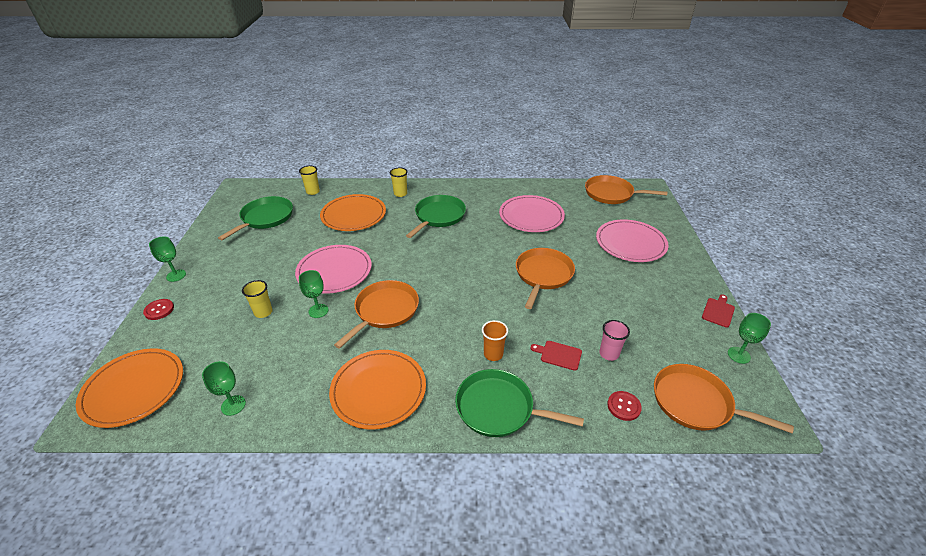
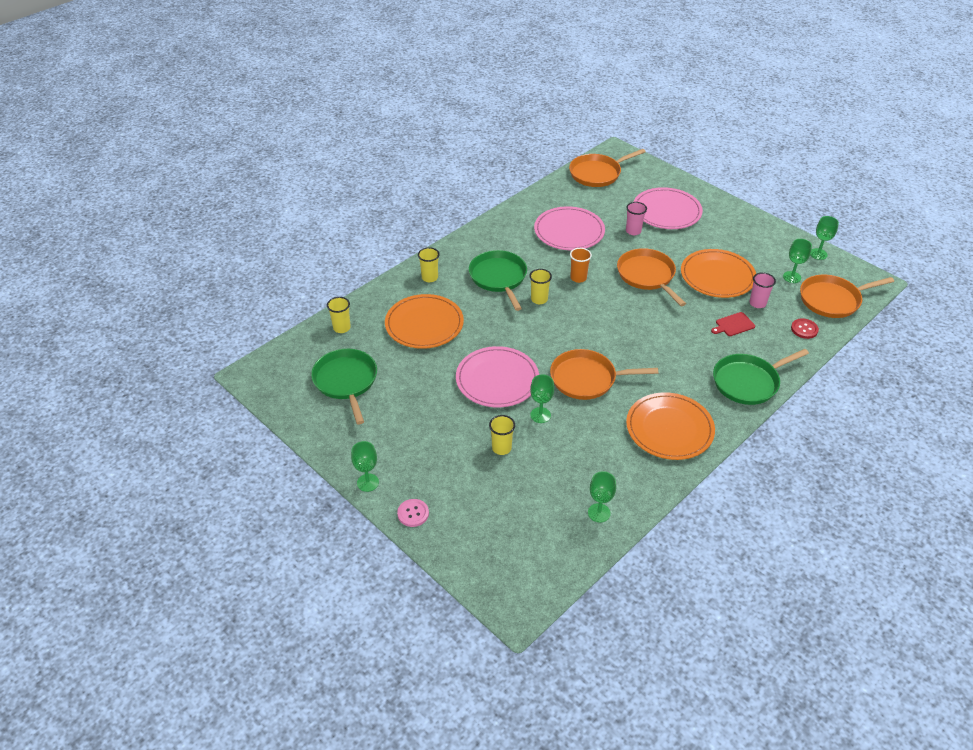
camera: 45 degrees left, 5 degrees up
orange plate [76,348,183,428] -> orange plate moved to [681,249,756,298]
red button [143,299,174,320] -> pink button [397,499,429,527]
orange pan [334,280,419,349] -> orange pan turned 75 degrees counterclockwise [550,349,658,400]
orange cup [482,320,508,361] -> orange cup moved to [570,248,592,283]
red cutting board [702,294,735,328] -> none
none -> yellow cup [529,269,552,304]
none -> pink cup [626,202,647,235]
none -> green goblet [783,239,812,283]

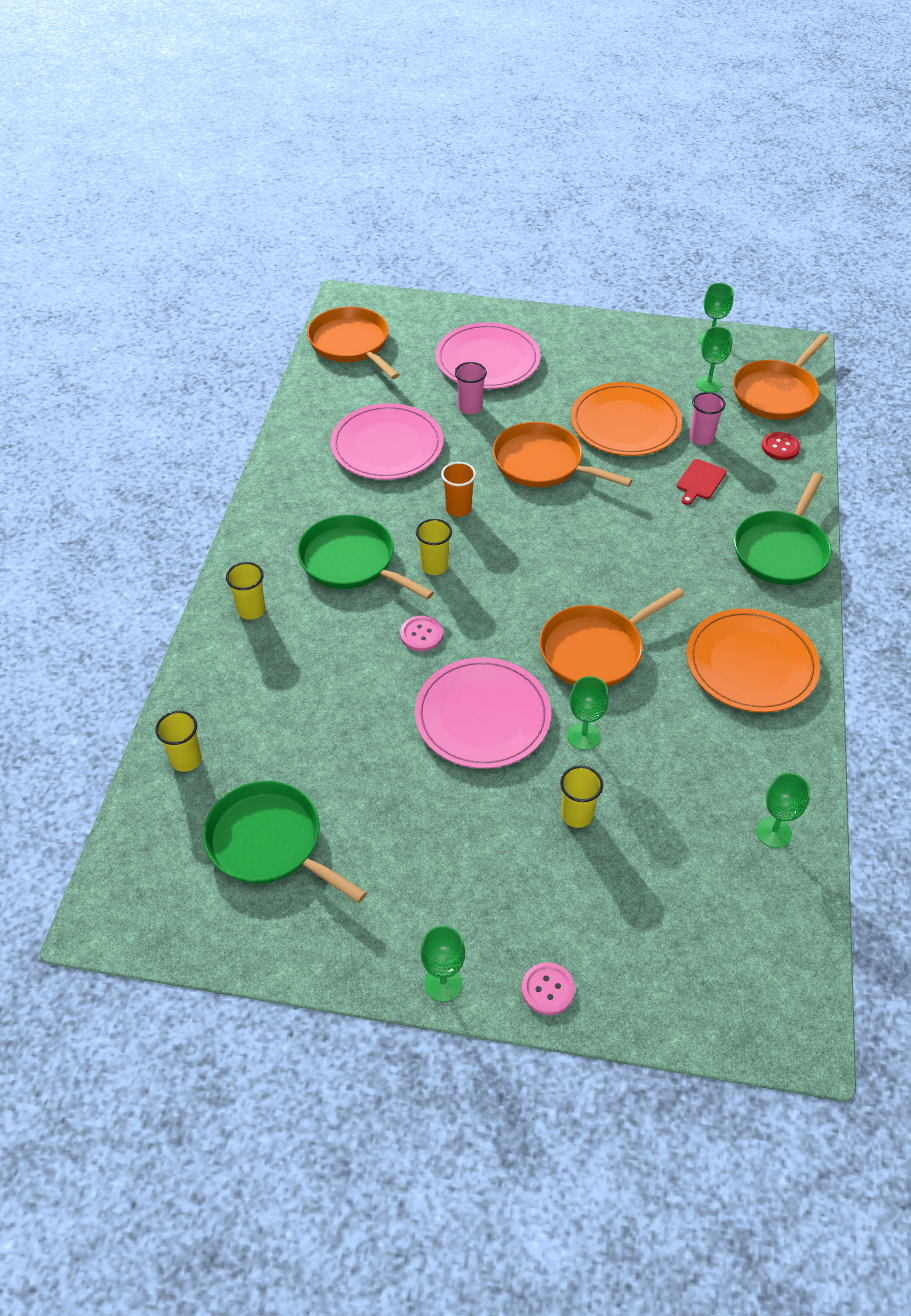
camera: 35 degrees left, 5 degrees up
orange plate [385,294,464,349] -> none
orange pan [569,149,646,187] -> orange pan turned 120 degrees clockwise [307,307,399,379]
none -> pink button [400,616,443,652]

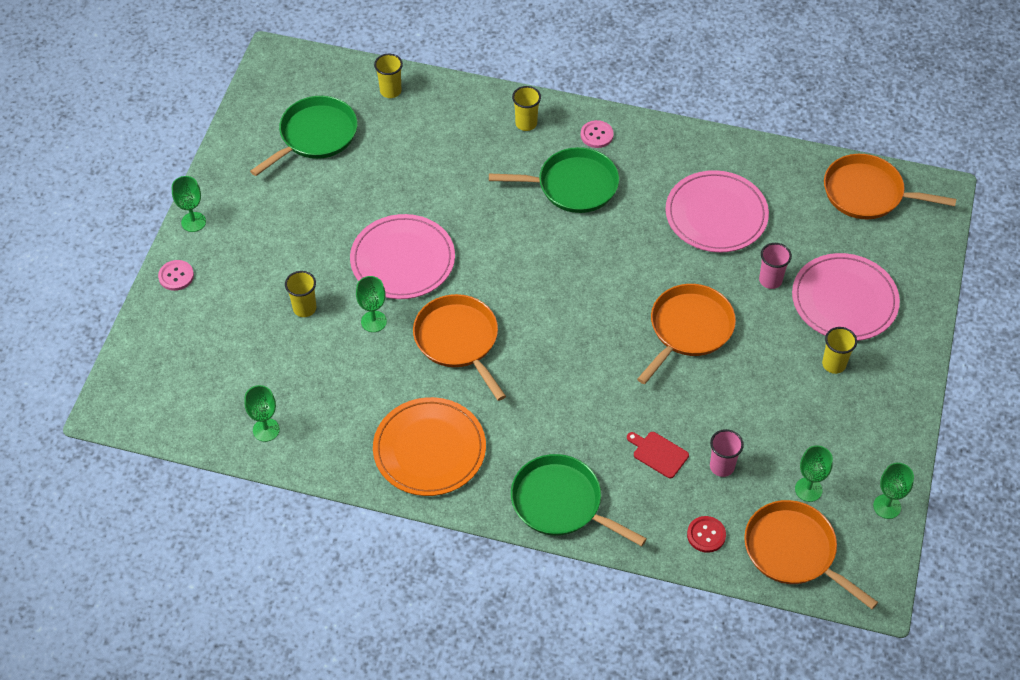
camera: 95 degrees right, 5 degrees up
green pan [297,514,434,600] -> green pan turned 45 degrees clockwise [489,147,619,213]
orange pan [307,307,399,379] -> orange pan turned 135 degrees counterclockwise [824,154,956,219]
pink button [400,616,443,652] -> pink button moved to [581,120,614,148]
yellow cup [416,519,452,575] -> yellow cup moved to [822,327,857,374]
orange cup [441,462,476,517] -> none
orange plate [571,382,682,456] -> none

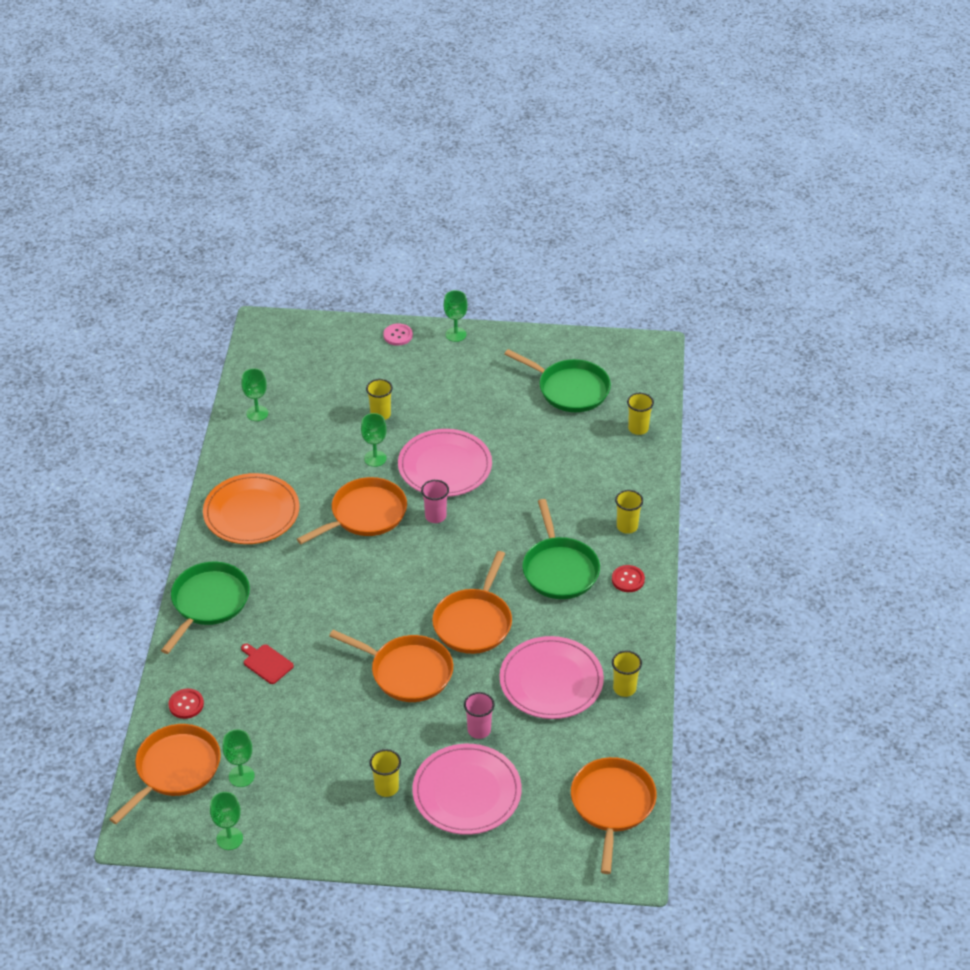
camera: 80 degrees right, 10 degrees down
pink button [581,120,614,148] -> red button [612,565,645,592]
red cutting board [627,432,689,478] -> red cutting board turned 75 degrees counterclockwise [241,643,294,684]
pink cup [710,429,744,477] -> pink cup moved to [421,480,449,523]
none -> orange pan [432,551,512,654]
none -> yellow cup [612,650,642,697]

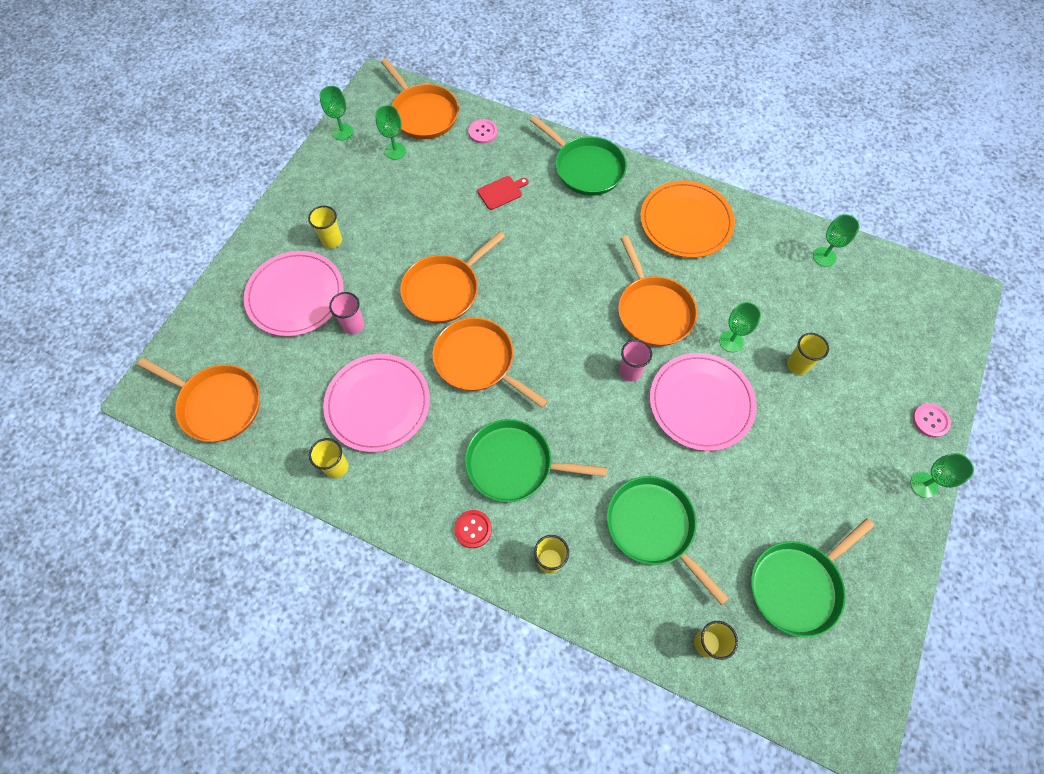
camera: 110 degrees right, 20 degrees up
red button [169,688,204,719] -> pink button [468,119,497,144]
none -> green pan [607,476,729,605]

